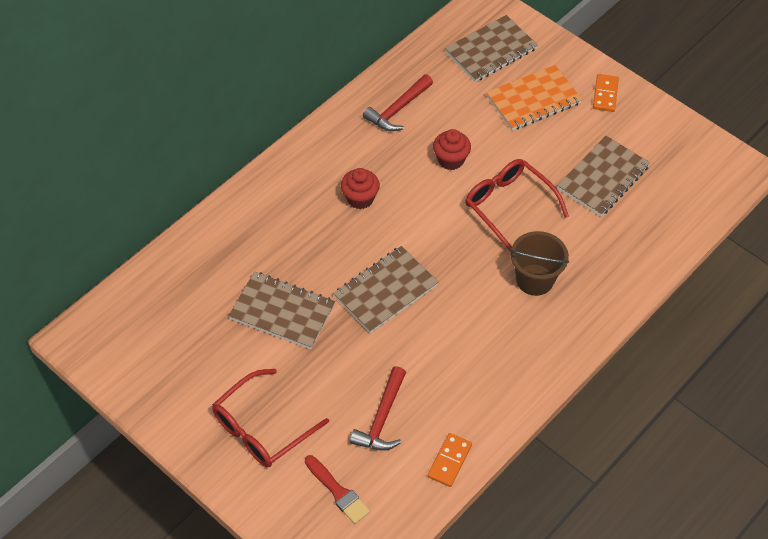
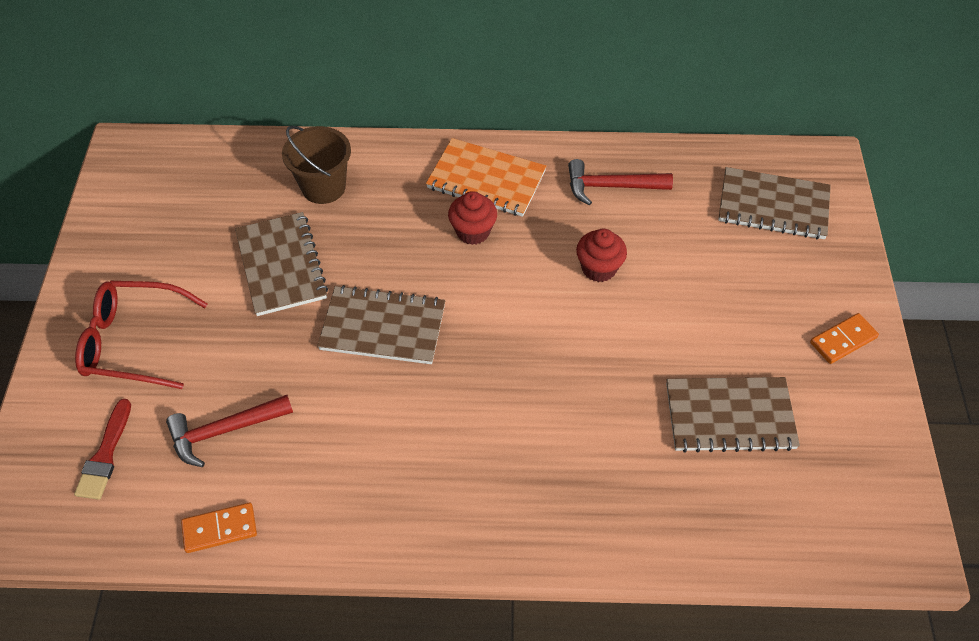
camera: 50 degrees right, 0 degrees up
red glasses [465,159,569,252] -> none
orange notebook [486,65,582,130] -> orange notebook moved to [426,138,547,217]
brown bucket [510,231,569,296] -> brown bucket moved to [282,126,351,204]

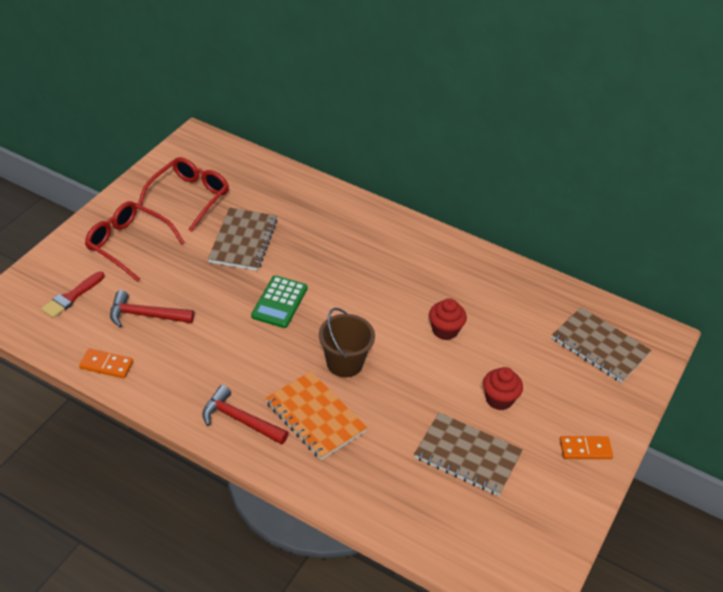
camera: 25 degrees right, 10 degrees down
brown bucket [282,126,351,204] -> brown bucket moved to [319,308,375,377]
brown notebook [317,285,445,364] -> green calculator [251,275,308,328]
orange notebook [426,138,547,217] -> orange notebook moved to [266,371,367,460]
red cupcake [448,191,497,245] -> red cupcake moved to [483,367,523,410]
red hammer [568,159,673,205] -> red hammer moved to [202,385,288,445]
none -> red glasses [138,157,229,232]

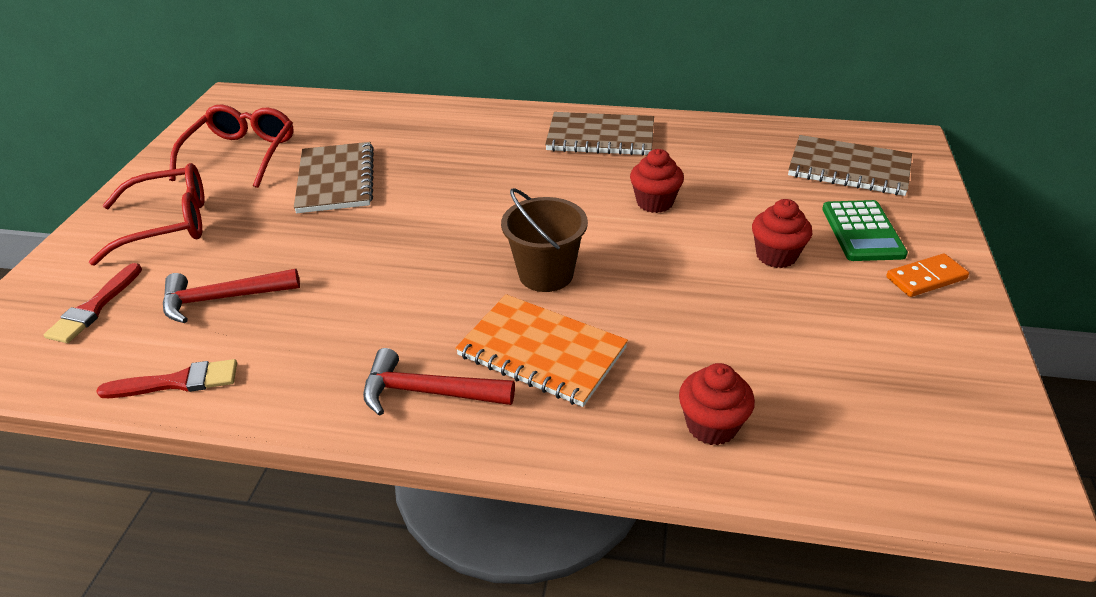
camera: 15 degrees left, 5 degrees down
orange domino [79,349,133,378] -> red brush [96,359,237,398]
red glasses [85,201,185,282] -> red glasses turned 150 degrees clockwise [89,163,204,266]
green calculator [251,275,308,328] -> green calculator moved to [822,200,908,261]
brown notebook [414,413,523,496] -> brown notebook moved to [545,112,654,156]
none -> red cupcake [679,363,755,445]

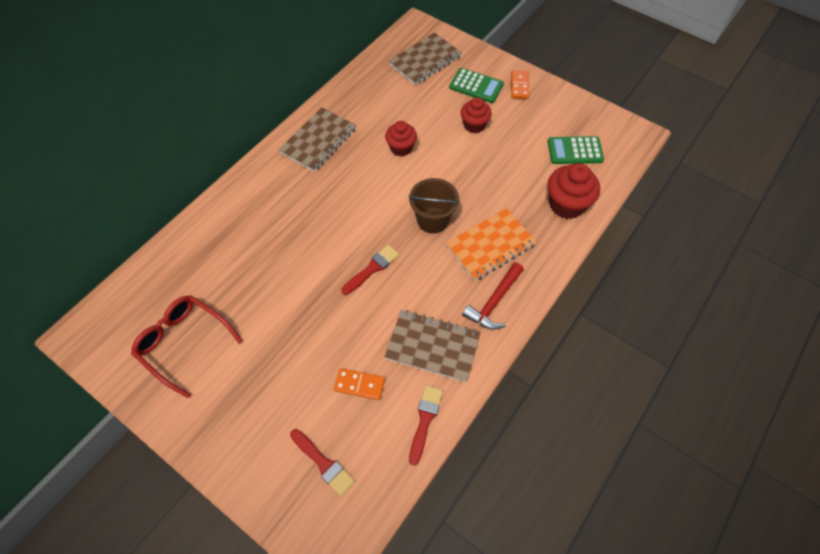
camera: 65 degrees left, 20 degrees up
red glasses [89,163,204,266] -> none
red hammer [163,269,300,323] -> orange domino [334,368,385,400]
brown notebook [294,142,374,213] -> brown notebook moved to [385,310,481,382]
red cupcake [679,363,755,445] -> red cupcake [547,163,600,219], size x1.52
none -> red brush [342,245,399,295]
none -> green calculator [548,136,604,164]

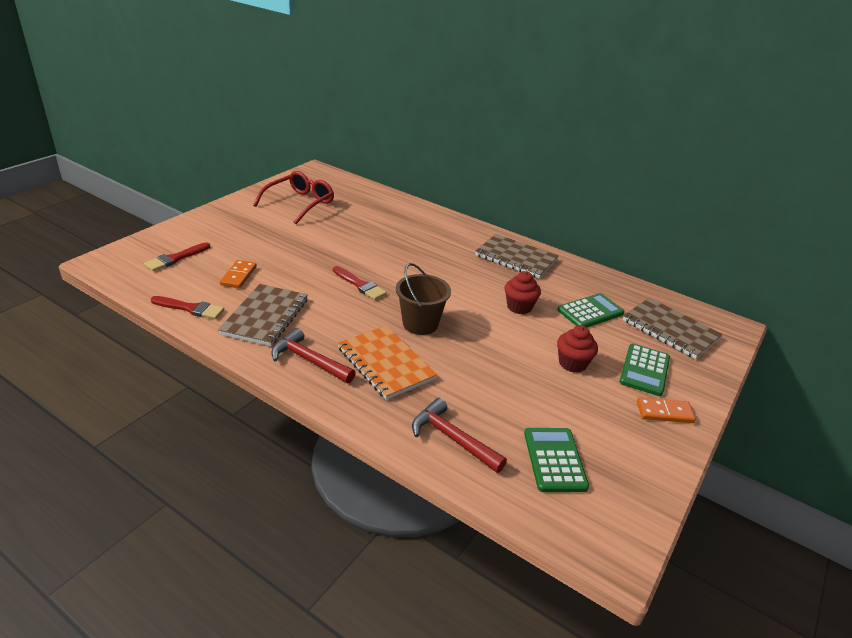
camera: 85 degrees right, 25 degrees down
red cupcake [547,163,600,219] -> red hammer [412,398,507,473]
none -> green calculator [557,293,625,327]

